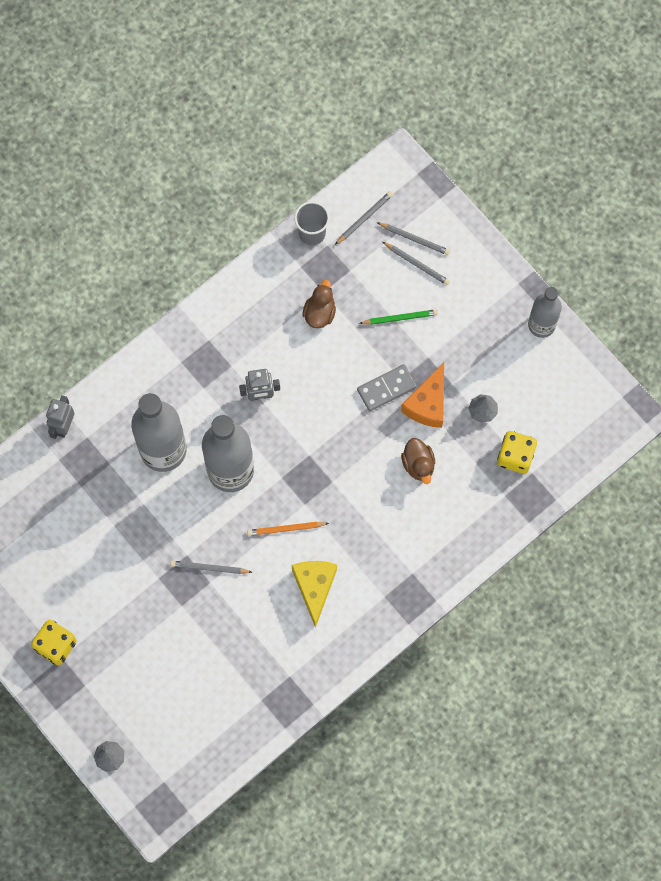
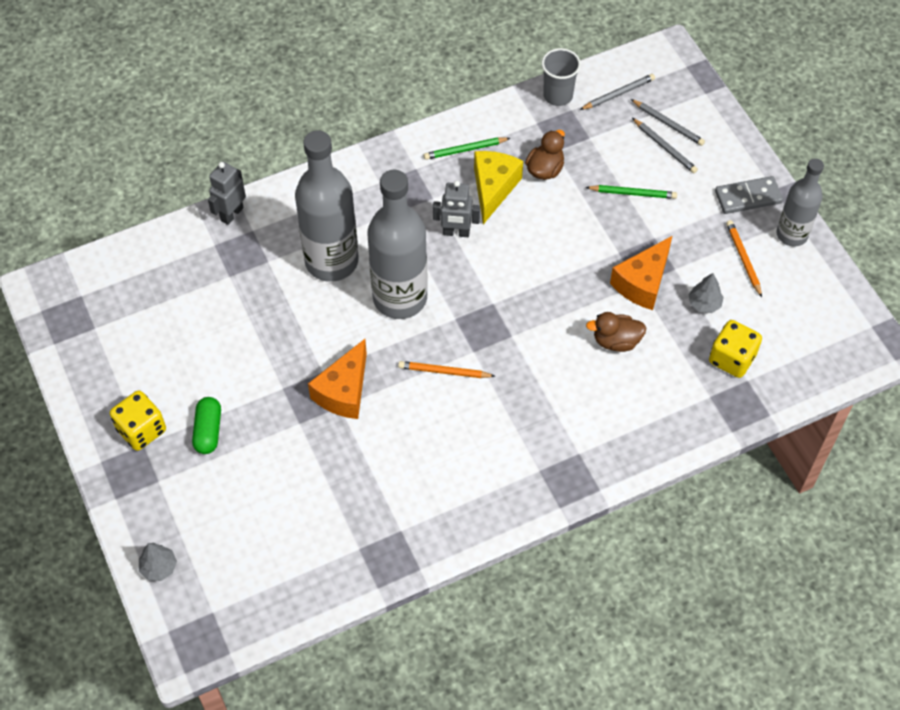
camera: 15 degrees right, 15 degrees down
grey pencil [170,561,252,574] -> orange cheese [308,339,367,419]
yellow cheese [292,561,337,628] -> yellow cheese moved to [474,151,523,224]
grey domino [357,364,417,411] -> grey domino moved to [715,176,783,214]
brown duck [401,438,435,484] -> brown duck turned 90 degrees clockwise [586,312,646,352]
none -> green capsule [192,397,221,454]
none -> green pencil [424,138,510,160]
none -> orange pencil [726,220,762,297]

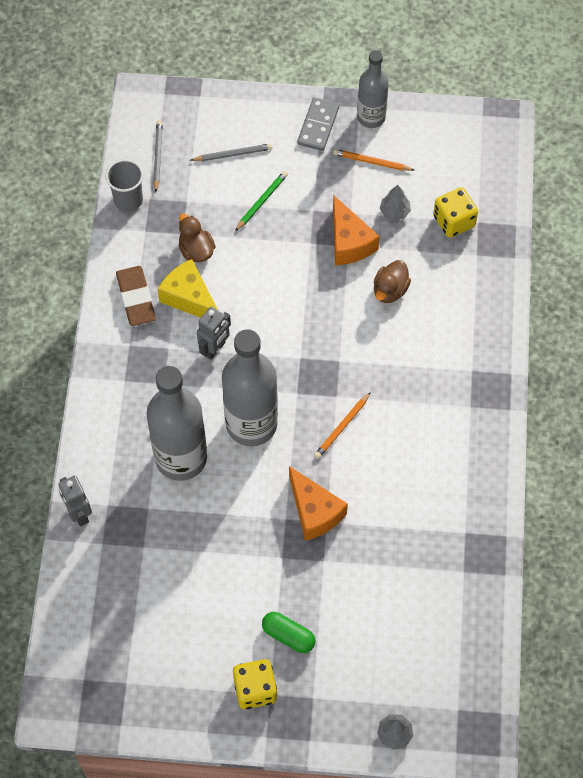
camera: 60 degrees left, 5 degrees up
green pencil [424,138,510,160] -> brown eraser [116,266,156,326]
grey pencil [631,99,705,146] -> none

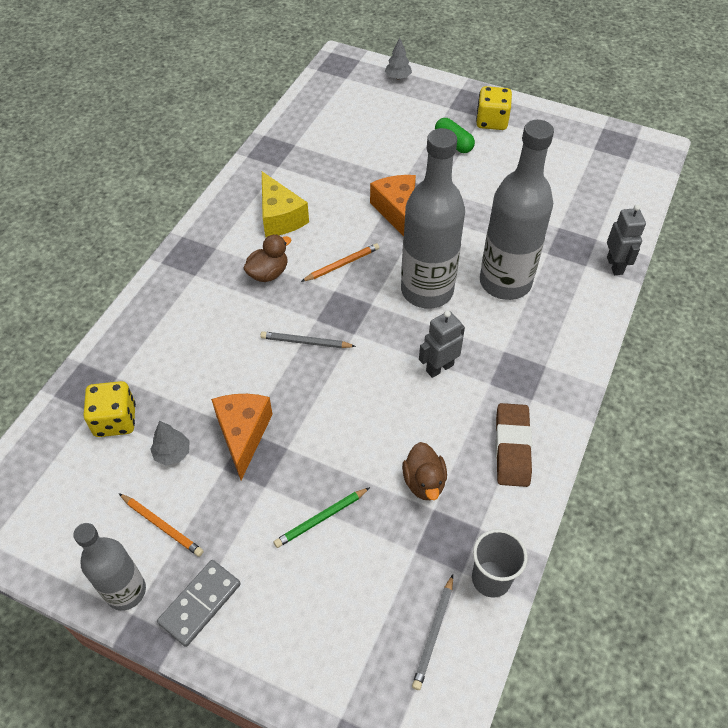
camera: 160 degrees left, 10 degrees down
yellow cheese [158,259,218,318] -> yellow cheese moved to [262,171,309,237]
grey pencil [190,143,273,161] -> grey pencil moved to [260,331,356,348]
brown duck [374,260,411,303] -> brown duck moved to [243,234,291,282]

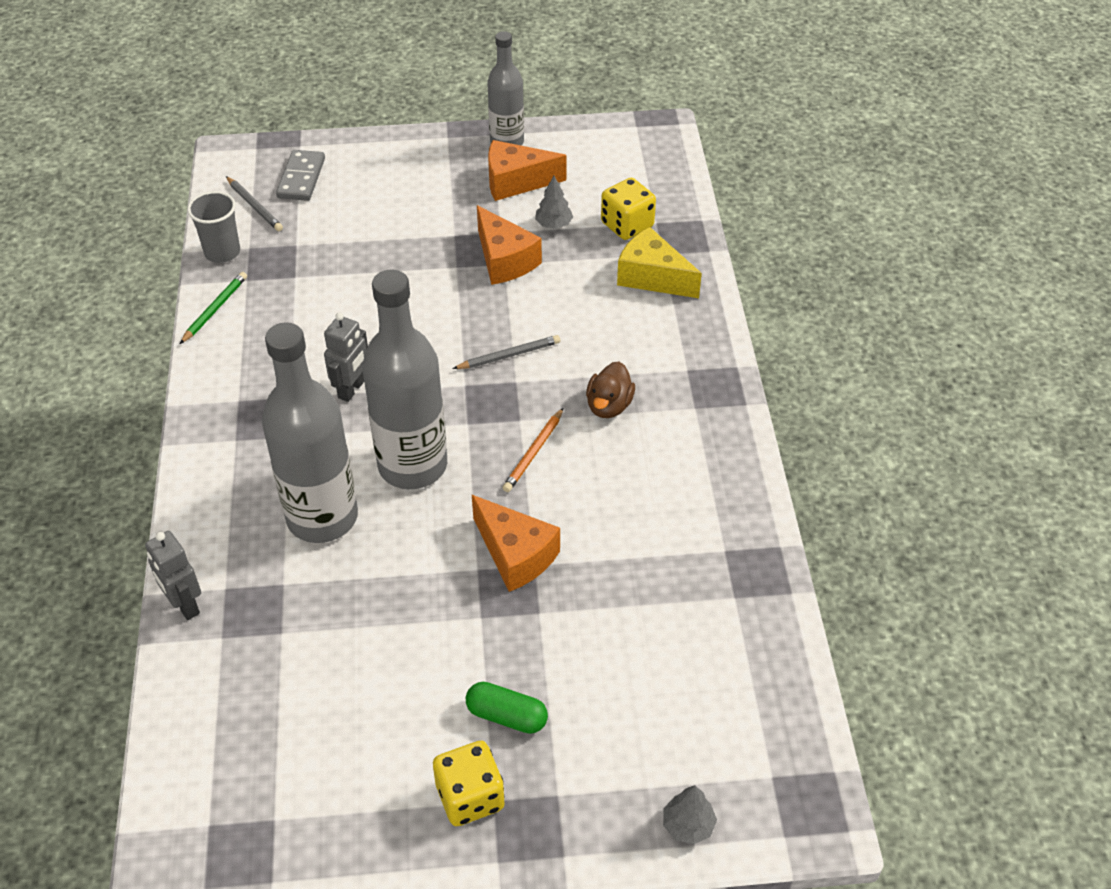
camera: 150 degrees right, 5 degrees down
orange pencil [119,493,204,557] -> orange cheese [488,140,567,201]
grey domino [157,560,241,647] -> grey domino moved to [276,150,325,201]
yellow cheese [262,171,309,237] -> yellow cheese moved to [617,227,702,298]
green pencil [274,487,370,548] -> green pencil moved to [180,272,247,344]
brown duck [402,442,447,500] -> none
grey pencil [412,574,453,690] -> grey pencil turned 150 degrees clockwise [226,176,283,231]
brown eraser [495,403,532,487] -> none

